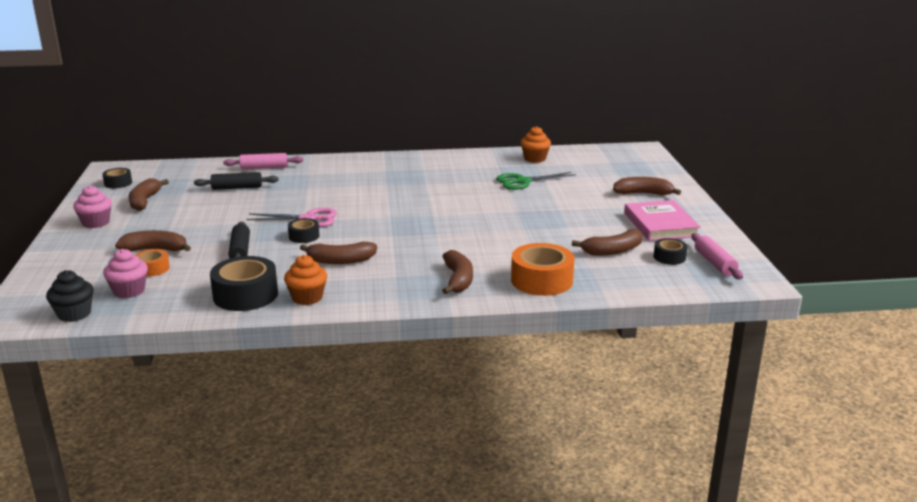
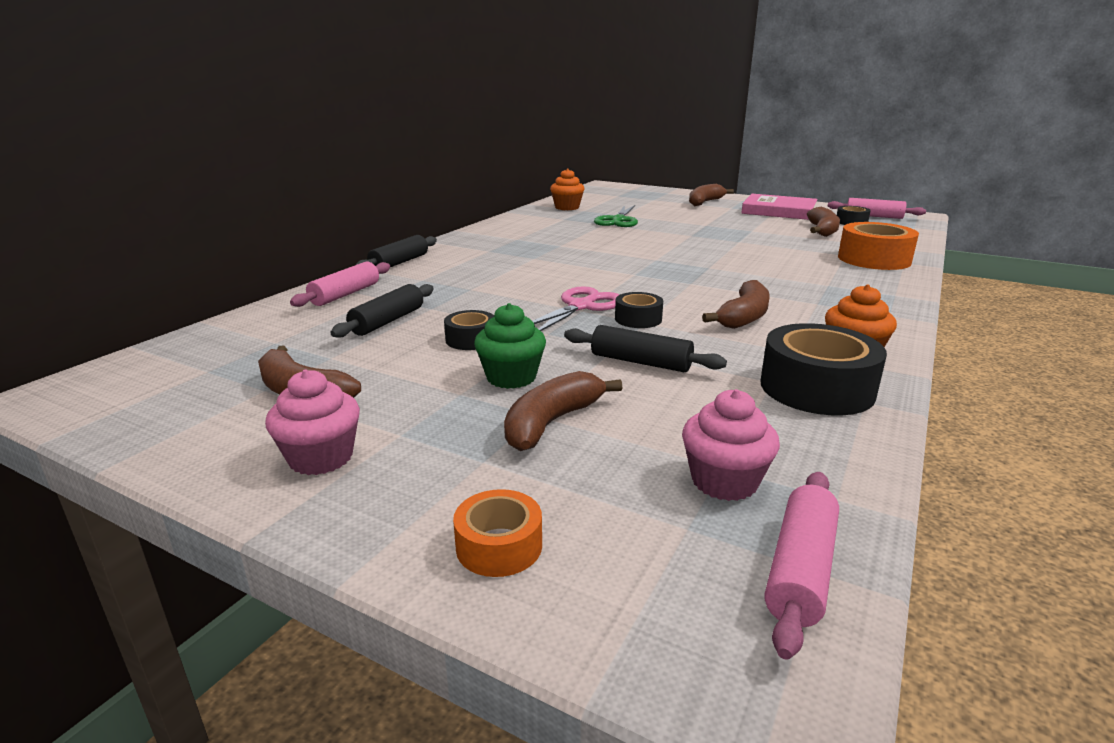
camera: 55 degrees left, 0 degrees up
black cupcake [46,270,94,322] -> pink rolling pin [765,472,839,660]
black tape [102,168,132,188] -> black tape moved to [444,310,494,350]
orange tape [136,249,170,277] -> orange tape moved to [453,489,542,577]
brown banana [442,250,473,294] -> none
none -> black rolling pin [356,235,437,267]
none -> green cupcake [474,303,546,389]

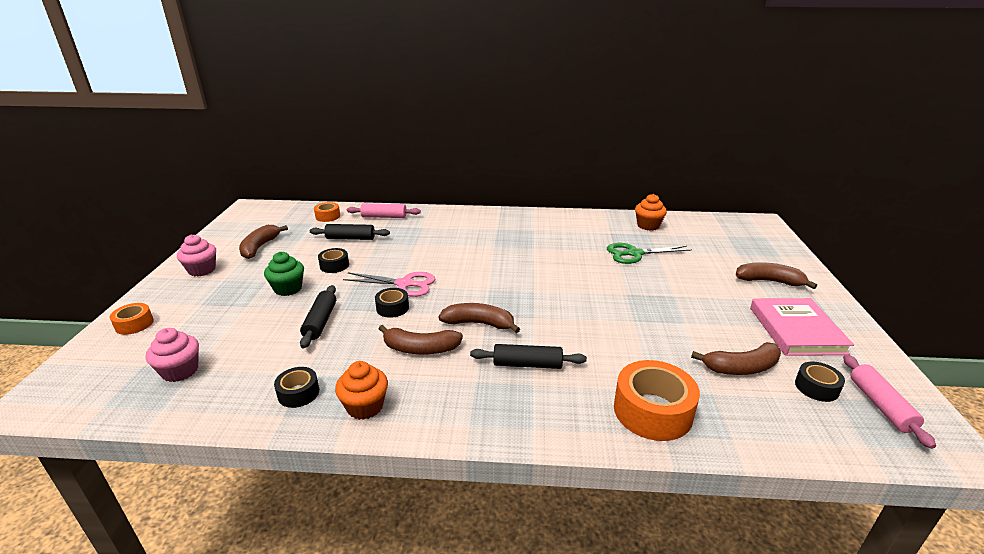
camera: 65 degrees right, 5 degrees up
black rolling pin [356,235,437,267] -> black rolling pin moved to [470,344,587,369]
brown banana [504,371,622,451] -> brown banana moved to [438,303,520,333]
black tape [760,323,887,415] -> black tape [274,367,319,408], size x0.54
pink rolling pin [765,472,839,660] -> none
none -> orange tape [314,202,340,222]

